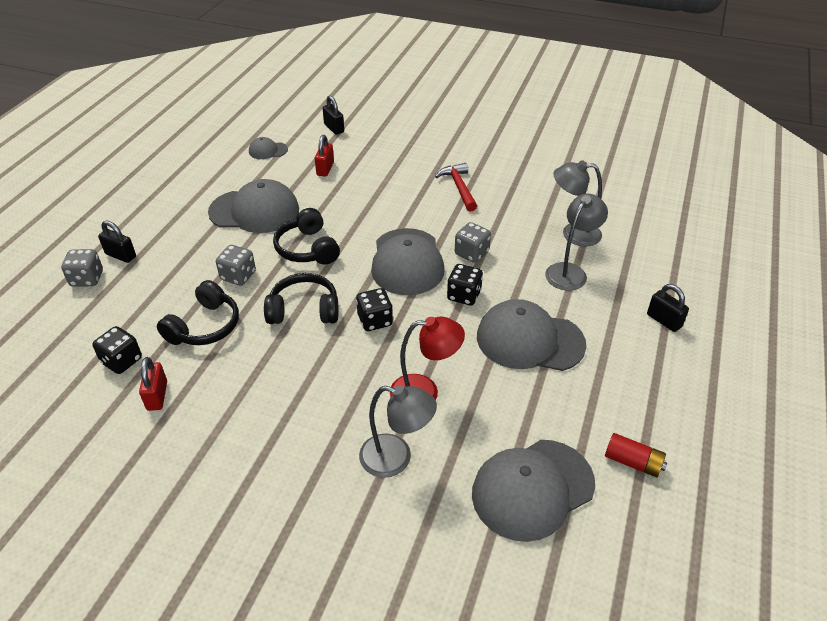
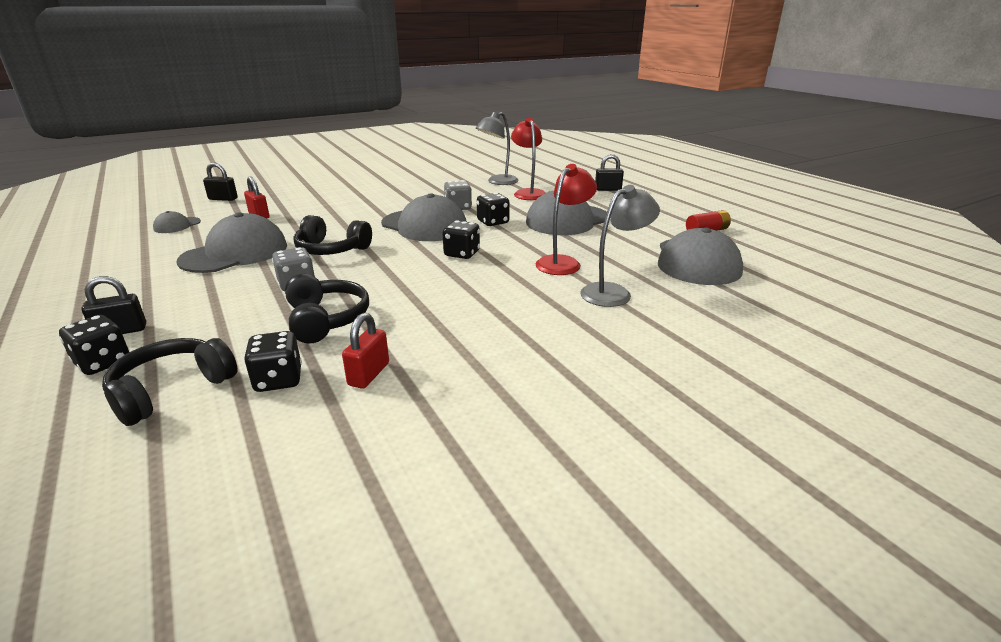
camera: 50 degrees left, 15 degrees down
grey dice [61,249,103,287] -> black dice [59,315,129,375]
red padlock [139,357,167,411] -> red padlock turned 75 degrees clockwise [342,313,389,389]
black headphones [264,273,338,324] -> black headphones moved to [102,338,238,426]
red hammer [435,163,477,211] -> none
grey lamp [545,194,608,291] -> red lamp [511,118,545,200]

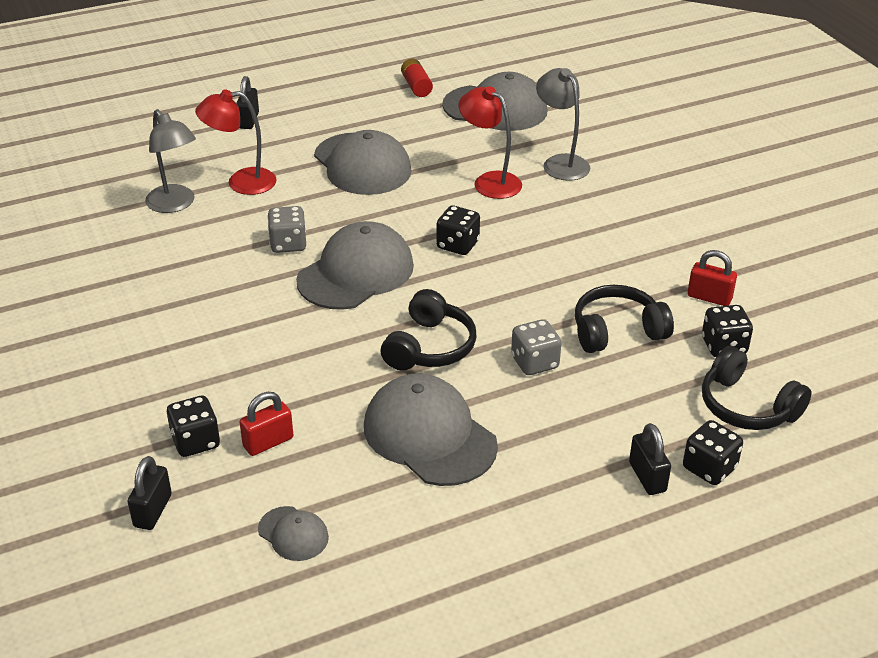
camera: 85 degrees left, 10 degrees up
black dice [477,193,510,226] -> black dice moved to [167,395,220,457]

